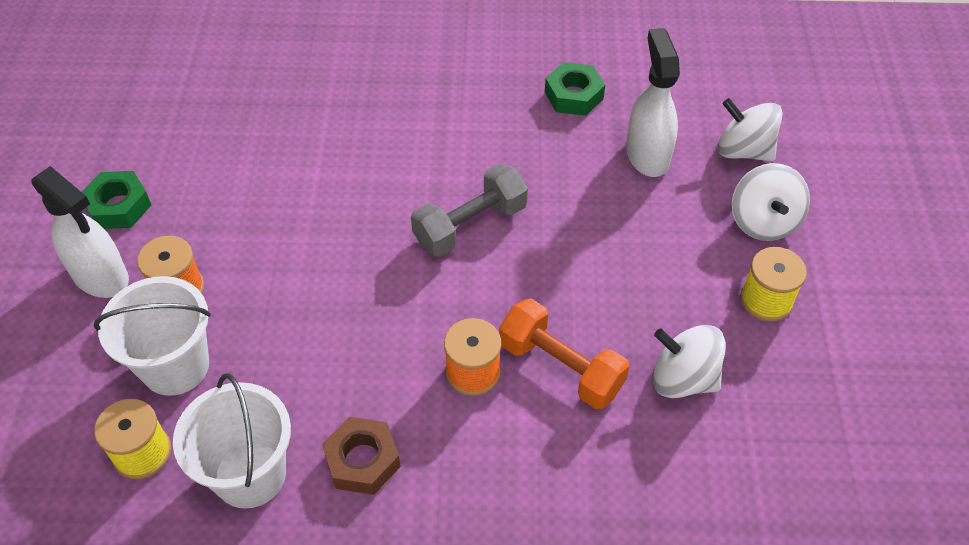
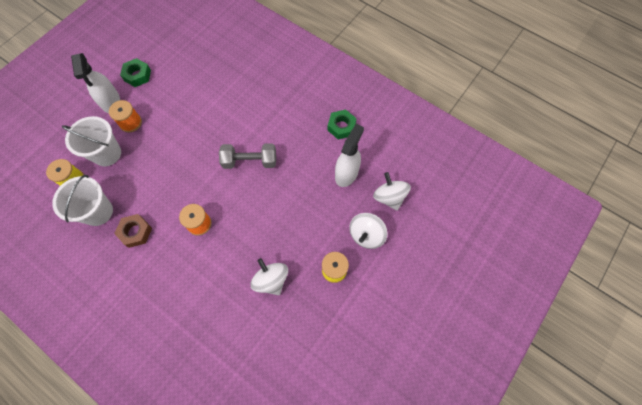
camera: 35 degrees right, 15 degrees up
orange dumbbell [499,299,630,409] -> none

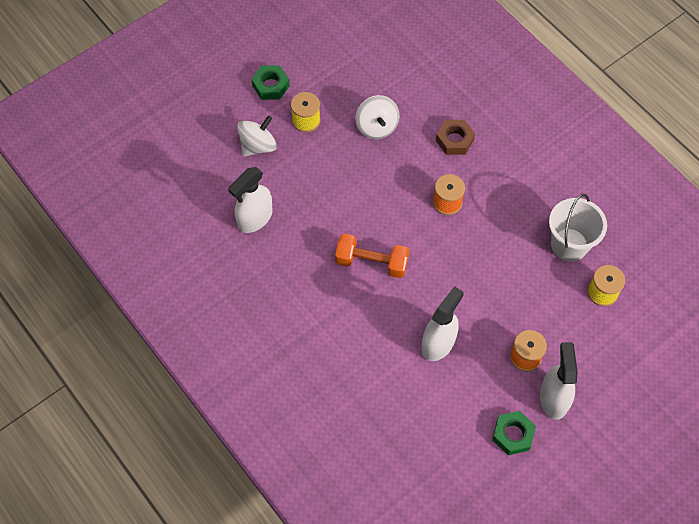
camera: 165 degrees left, 5 degrees down
white bucket [62,116,121,166] -> none
brown nut [114,214,152,248] -> brown nut moved to [436,120,475,155]
grey dumbbell [219,143,276,169] -> orange dumbbell [335,234,409,278]
green nut [328,109,357,140] -> green nut moved to [251,66,290,100]
white spinning top [373,172,411,211] -> none
none -> white spray bottle [422,286,464,361]

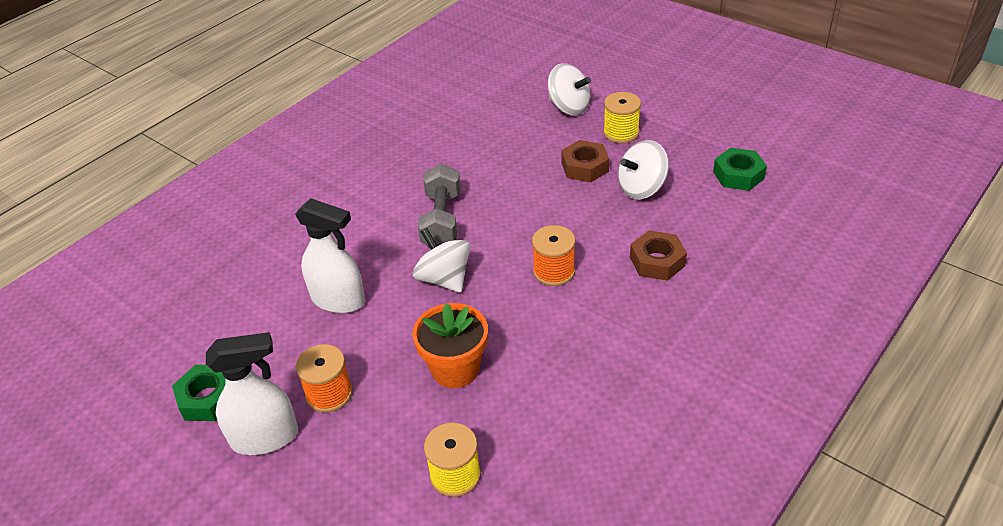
camera: 80 degrees right, 20 degrees down
white spray bottle [228,167,273,233] -> none
green nut [251,66,290,100] -> green nut moved to [713,148,767,191]
orange dumbbell [335,234,409,278] -> grey dumbbell [418,164,461,246]
white bucket [549,194,607,261] -> none
none -> orange flower pot [412,303,488,388]
none -> white spinning top [413,228,471,293]
none -> brown nut [561,140,609,182]

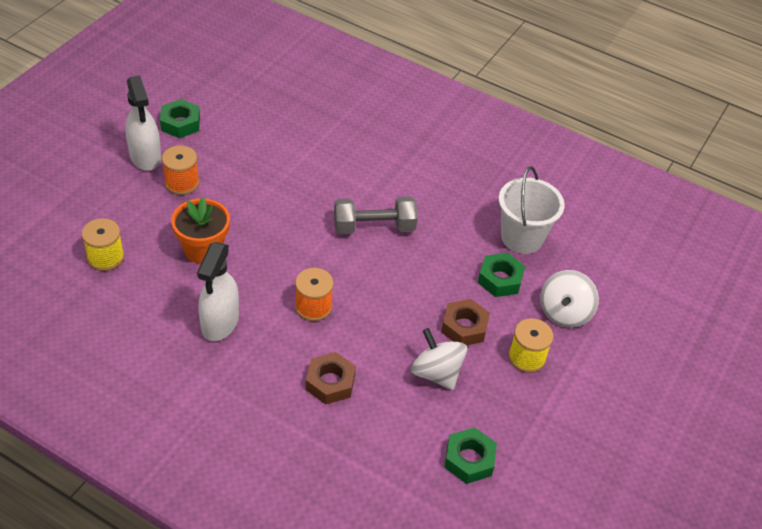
camera: 75 degrees right, 5 degrees up
white spray bottle [295,198,365,313] -> white spray bottle moved to [197,242,239,341]
white spinning top [413,228,471,293] -> none
none -> green nut [478,253,525,297]
none -> white bucket [499,167,565,254]

